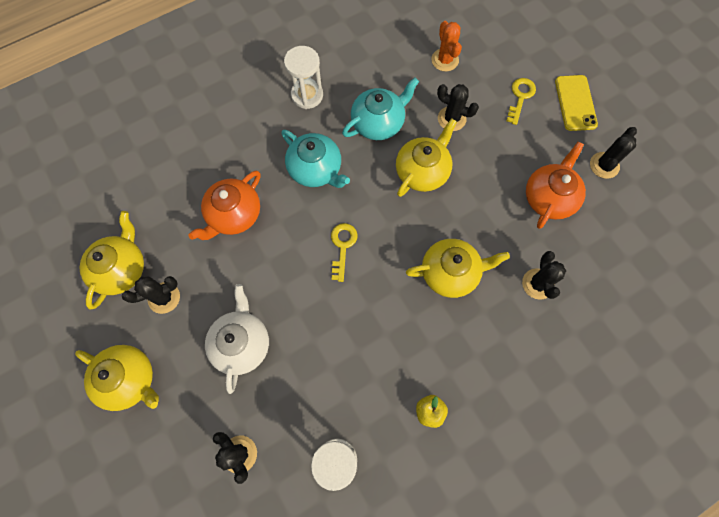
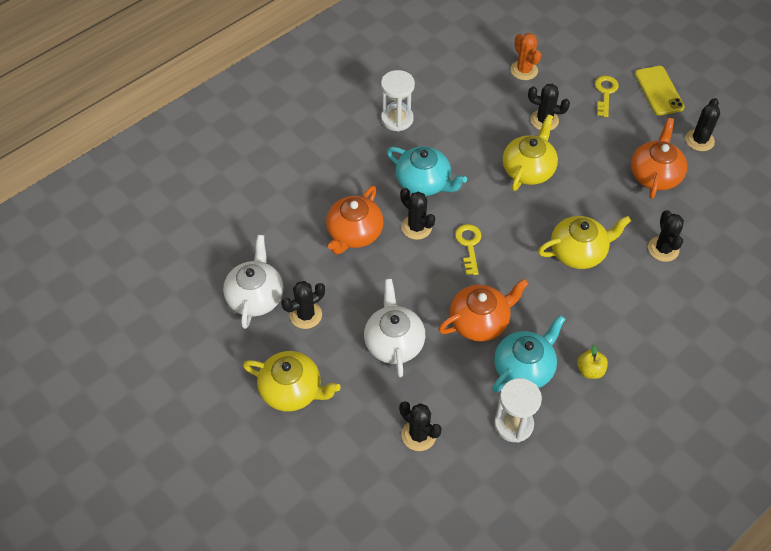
camera: 10 degrees left, 15 degrees down
yellow teapot [79,211,144,309] -> white teapot [223,235,283,329]
turquoise teapot [342,78,419,140] -> turquoise teapot moved to [492,315,565,393]
none -> black cactus [400,188,435,240]
none -> orange teapot [438,279,529,342]

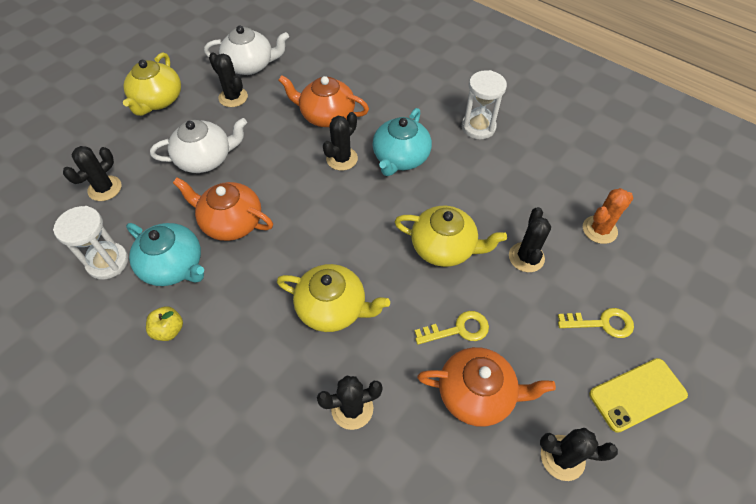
camera: 80 degrees right, 0 degrees up
orange teapot [438,279,529,342] -> orange teapot turned 150 degrees clockwise [173,178,273,241]
yellow key [455,224,482,275] -> yellow key moved to [415,311,489,345]
yellow teapot [538,216,631,269] -> yellow teapot turned 45 degrees counterclockwise [277,264,390,332]

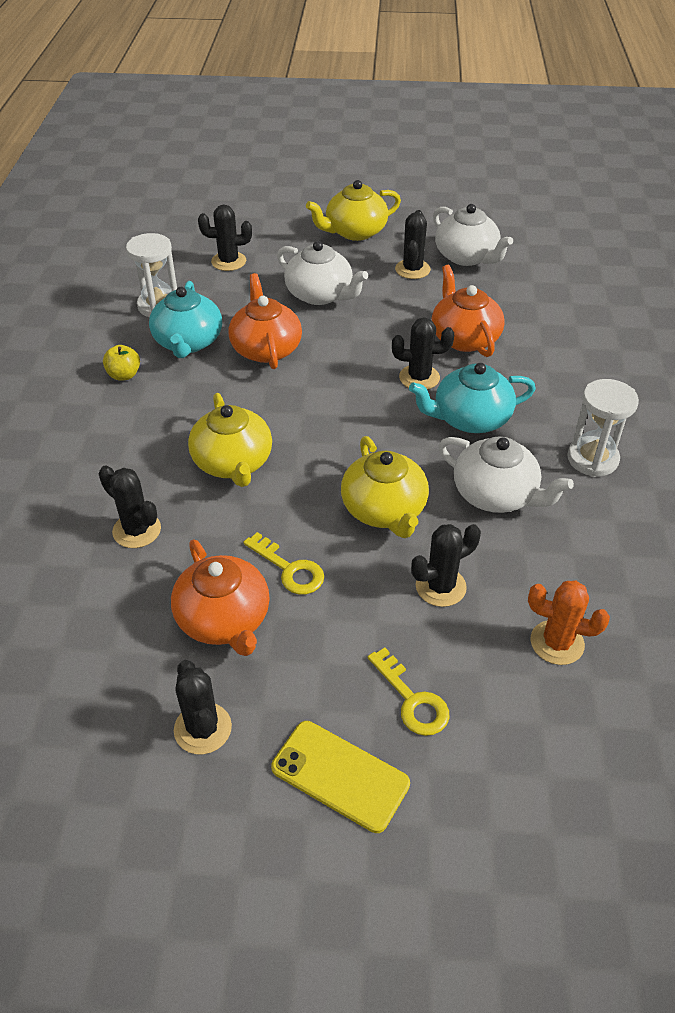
camera: 55 degrees right, 10 degrees down
none -> white teapot [439,437,574,513]

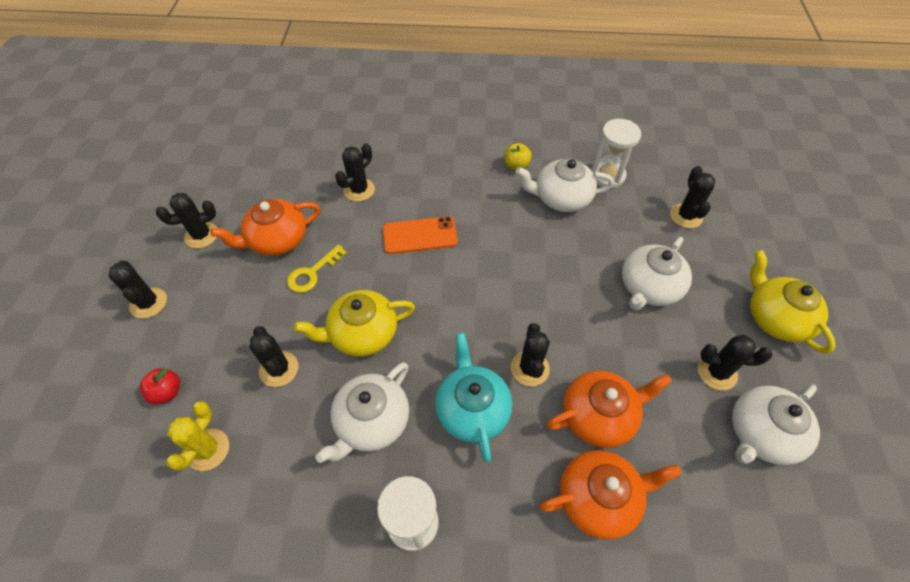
camera: 90 degrees right, 10 degrees up
turquoise teapot [149,281,222,358] -> white teapot [516,158,614,212]
yellow teapot [188,393,272,487] -> orange phone [383,216,458,254]
orange teapot [229,273,302,369] -> orange teapot moved to [539,450,682,540]
yellow phone [271,721,410,833] -> black cactus [109,261,167,318]
yellow key [368,647,449,736] -> none
orange cactus [528,580,610,665] -> yellow cactus [166,401,229,471]
none -> red apple [140,368,180,404]

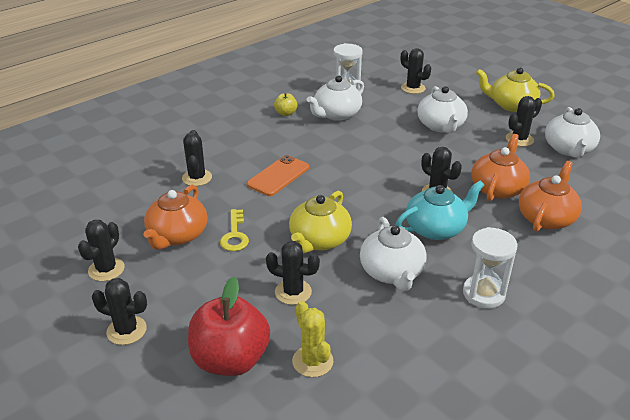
camera: 45 degrees left, 20 degrees down
red apple [140,368,180,404] -> red apple [188,277,270,376], size x2.19
turquoise teapot [435,333,513,462] -> turquoise teapot turned 120 degrees clockwise [396,180,484,240]

